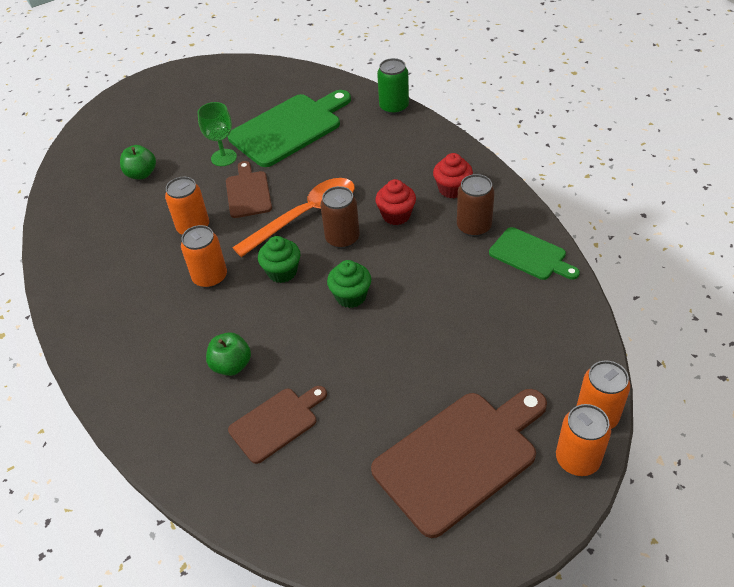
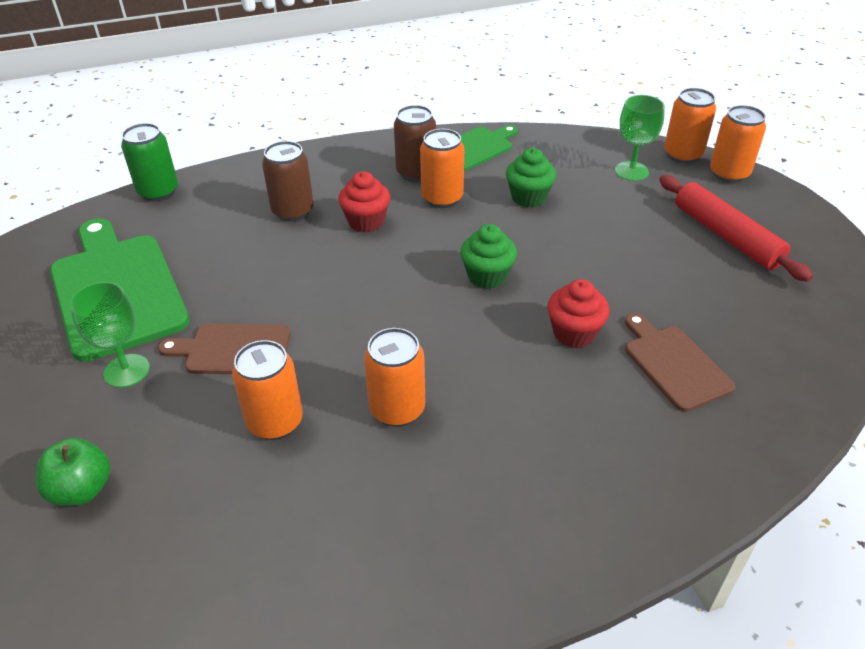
camera: 80 degrees left, 5 degrees down
green apple [206,333,251,376] -> none
orange spoon [232,178,355,257] -> none
green cupcake [258,236,300,283] -> green cupcake moved to [506,148,556,208]
brown can [320,186,360,249] -> brown can moved to [262,141,314,222]
brown cutting board [371,389,547,538] -> red rolling pin [659,175,813,282]
red cupcake [433,153,473,198] -> red cupcake moved to [547,279,610,348]
none -> orange can [420,129,464,208]
none -> green goblet [615,95,665,181]

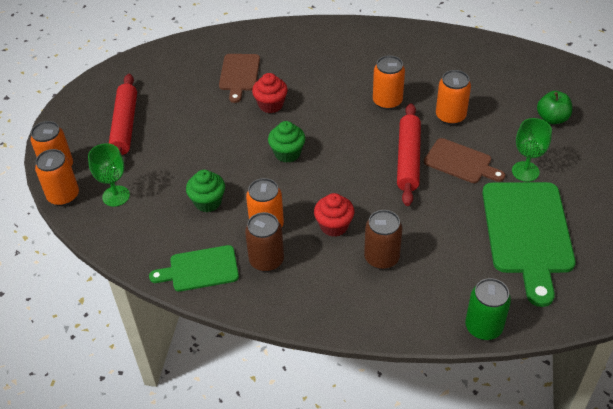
camera: 150 degrees left, 5 degrees up
none -> red rolling pin [397,103,421,206]

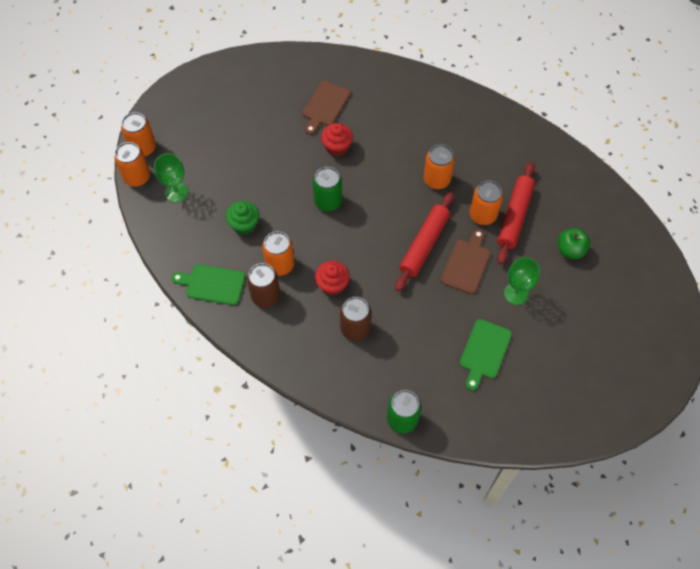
camera: 20 degrees right, 15 degrees up
red rolling pin [109,74,137,155] -> red rolling pin moved to [497,162,535,264]
green cupcake [268,121,305,163] -> green can [313,167,342,211]
brown cutting board [424,138,505,183] -> brown cutting board turned 120 degrees counterclockwise [441,229,490,294]
green cutting board [482,182,576,307] -> green cutting board [460,319,512,391], size x0.56

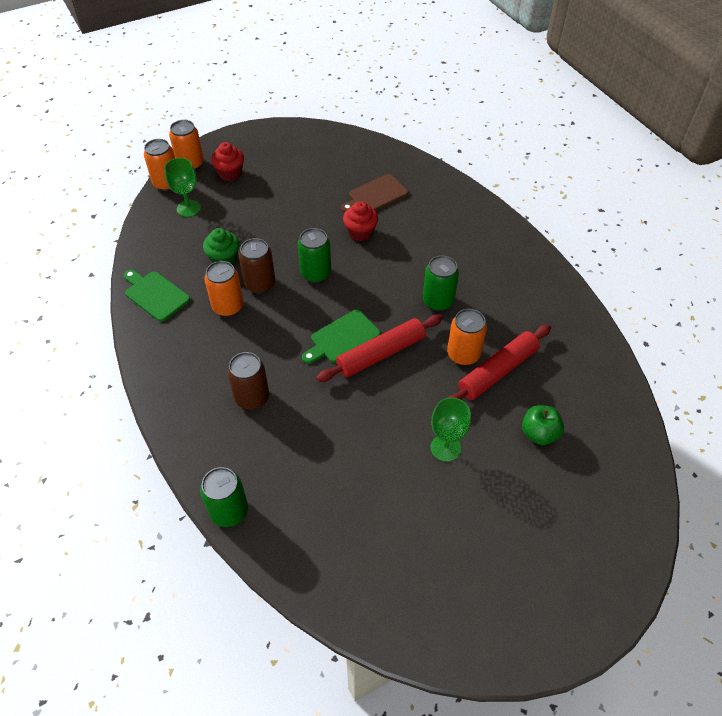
camera: 30 degrees right, 10 degrees down
brown can [247,263,280,307] -> brown can moved to [239,238,275,294]
red cupcake [315,261,350,296] -> red cupcake moved to [211,142,244,181]
orange can [424,145,455,189] -> green can [423,255,459,311]
brown cutting board [441,229,490,294] -> none
green cutting board [460,319,512,391] -> green cutting board moved to [302,310,380,364]

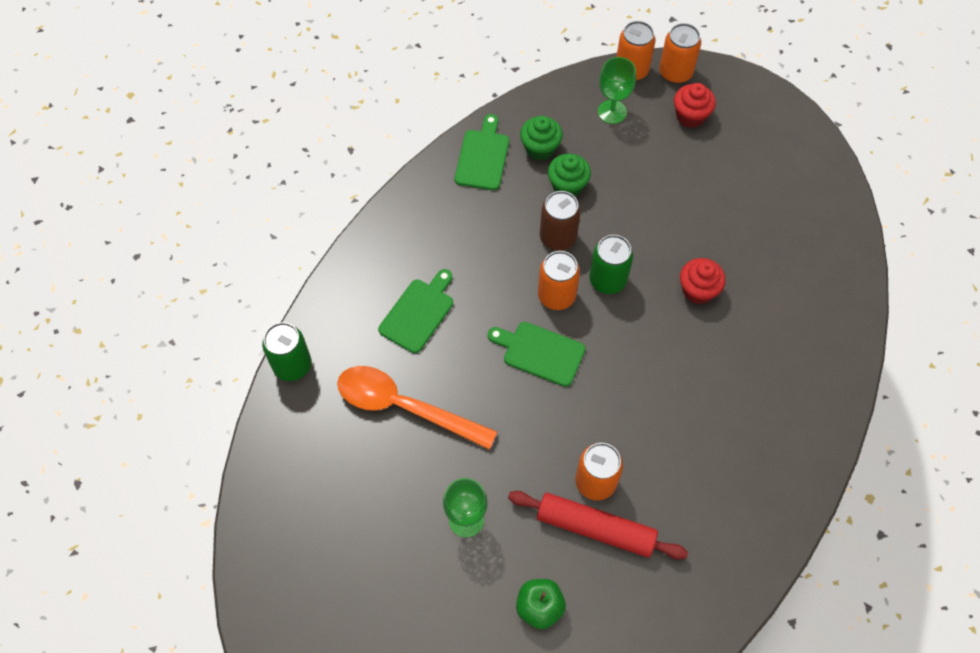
camera: 60 degrees right, 10 degrees up
orange can [204,261,244,317] -> orange can moved to [538,251,580,310]
brown can [227,352,269,410] -> green cutting board [378,269,453,353]
red rolling pin [316,314,443,382] -> none
brown cutting board [341,174,408,213] -> none
green can [423,255,459,311] -> none
none -> orange spoon [337,366,497,450]
none -> green cupcake [520,116,563,161]

